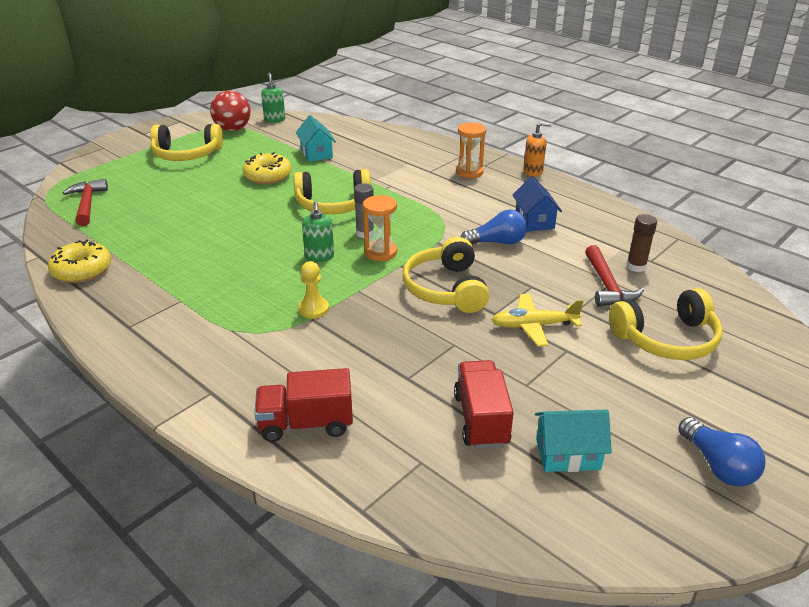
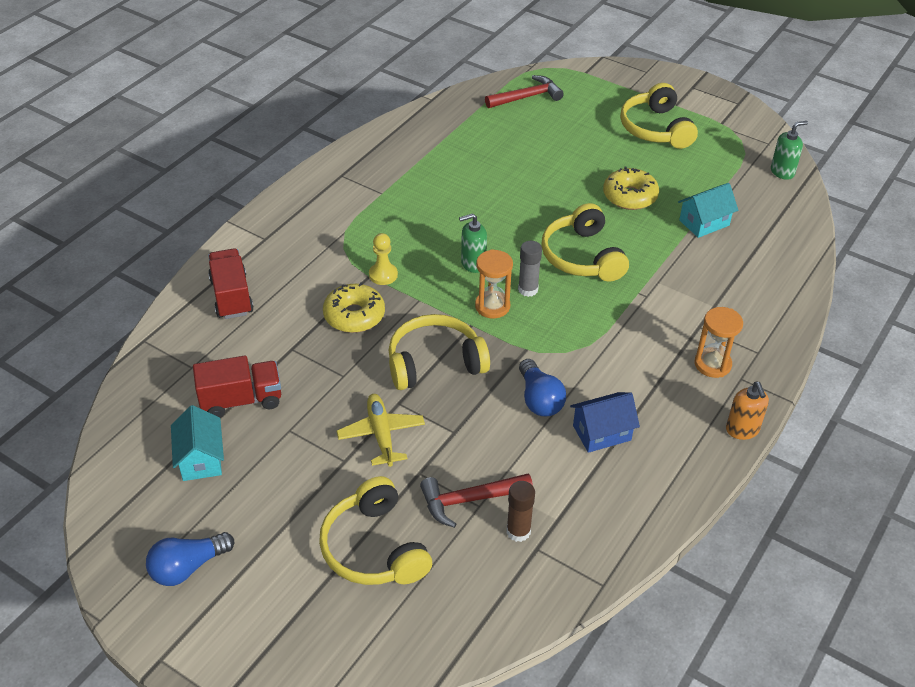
camera: 80 degrees right, 10 degrees up
yellow donut [48,239,111,283] -> yellow donut moved to [323,282,385,333]
red ball [210,90,251,131] -> none

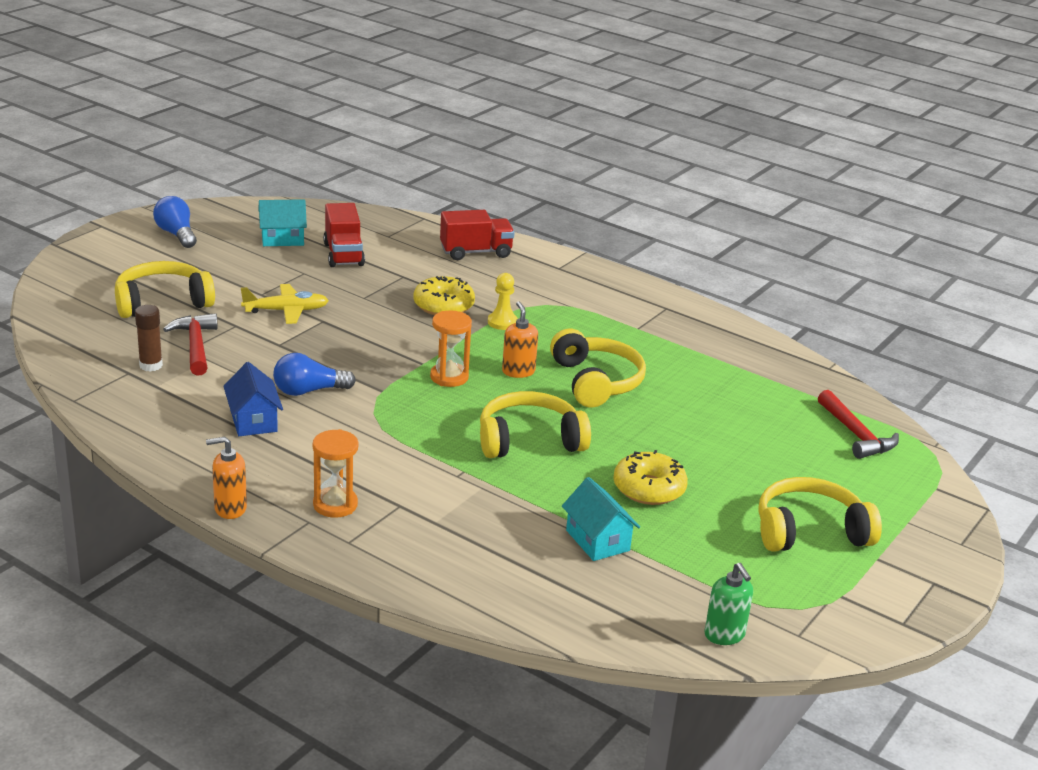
camera: 90 degrees right, 15 degrees down
yellow headphones [388,314,490,390] -> yellow headphones moved to [550,328,646,408]
green soap dispenser [459,213,487,273] -> orange soap dispenser [502,301,538,378]
grey glue stick [518,241,542,297] -> none

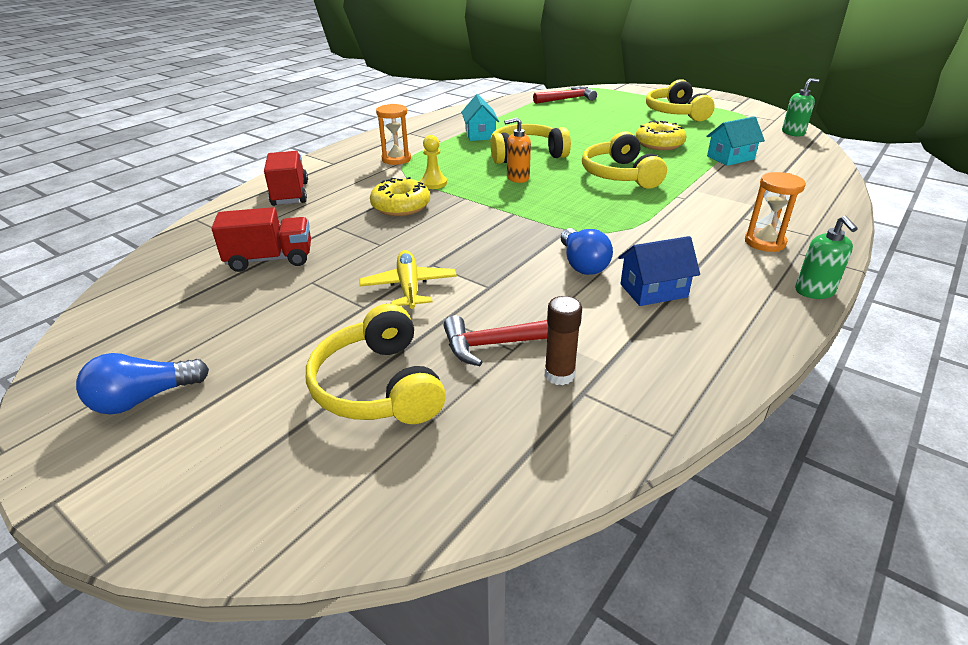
camera: 85 degrees left, 5 degrees up
orange soap dispenser [206,436,247,519] -> green soap dispenser [795,216,858,299]
turquoise house [259,199,307,246] -> turquoise house moved to [461,94,499,141]
orange hourglass [430,311,472,387] -> orange hourglass moved to [376,104,411,165]

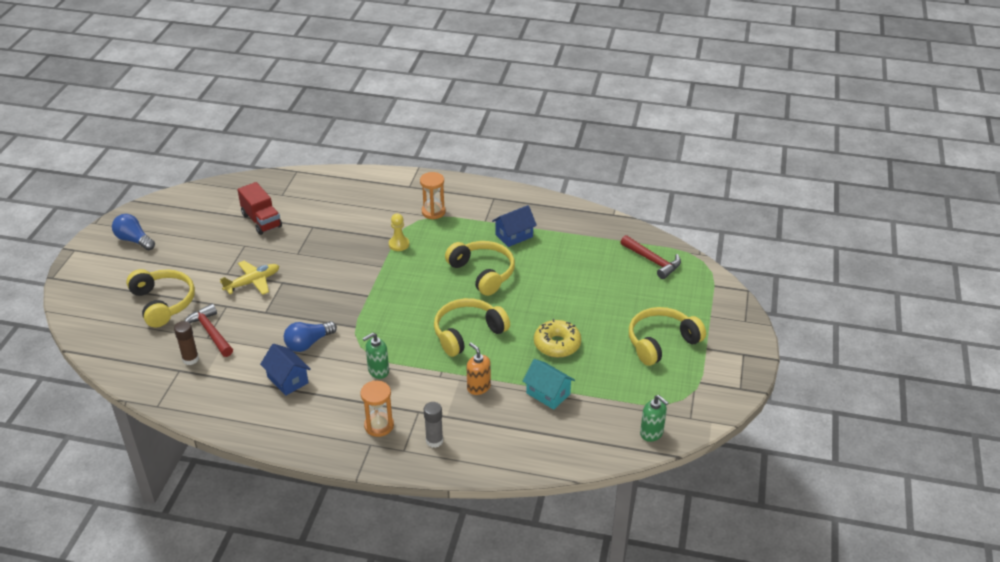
camera: 65 degrees right, 5 degrees up
red truck [264,151,308,206] -> none
yellow headphones [306,304,446,424] -> yellow headphones turned 105 degrees clockwise [126,269,195,327]
yellow donut [370,177,430,216] -> none
turquoise house [461,94,499,141] -> blue house [492,205,537,247]
orange soap dispenser [504,117,531,183] -> orange soap dispenser moved to [467,342,491,395]
green soap dispenser [795,216,858,299] -> green soap dispenser moved to [363,333,389,379]
none -> grey glue stick [424,402,443,448]

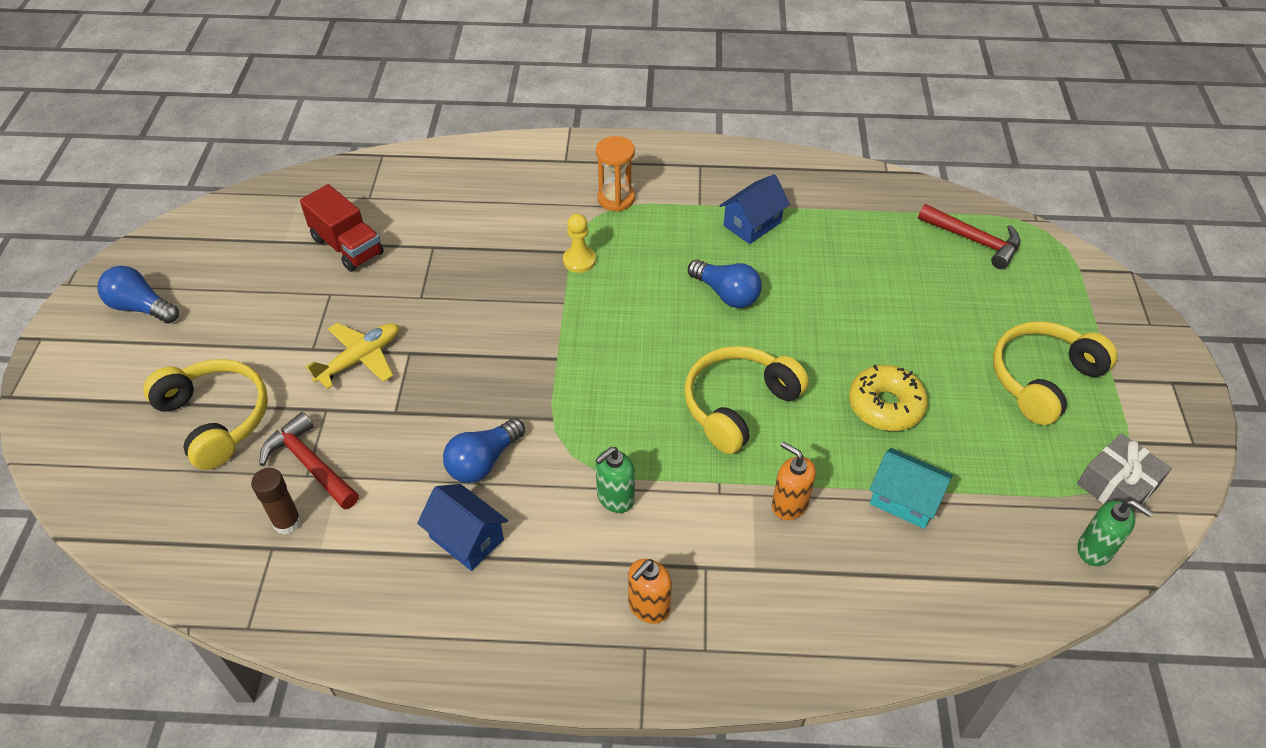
camera: 10 degrees left, 10 degrees up
orange hourglass [360,380,394,437] -> orange soap dispenser [628,559,672,624]
grey glue stick [424,402,443,448] -> none
yellow headphones [445,241,515,296] -> blue light bulb [688,260,762,308]
none -> grey gift [1077,433,1172,513]

